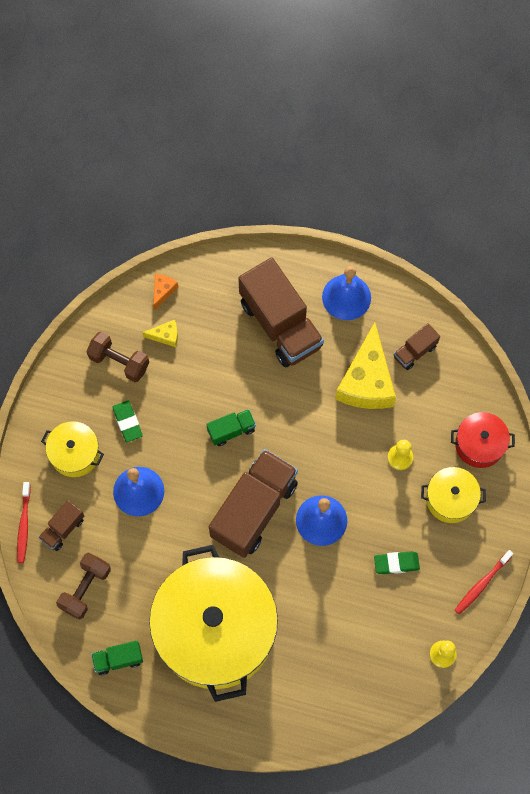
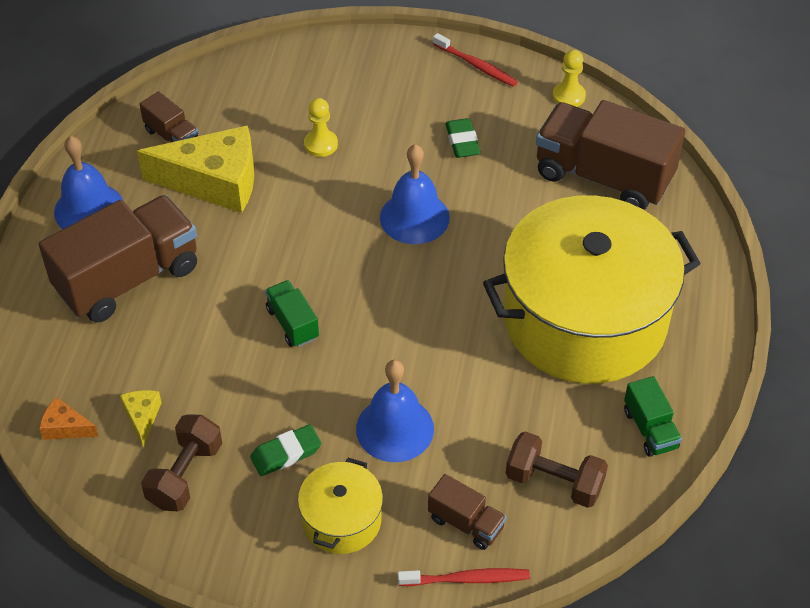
camera: 95 degrees left, 20 degrees down
brown truck [209,449,298,558] -> brown truck moved to [536,100,685,210]
yellow pot [421,467,486,523] -> none
red pot [451,412,515,468] -> none

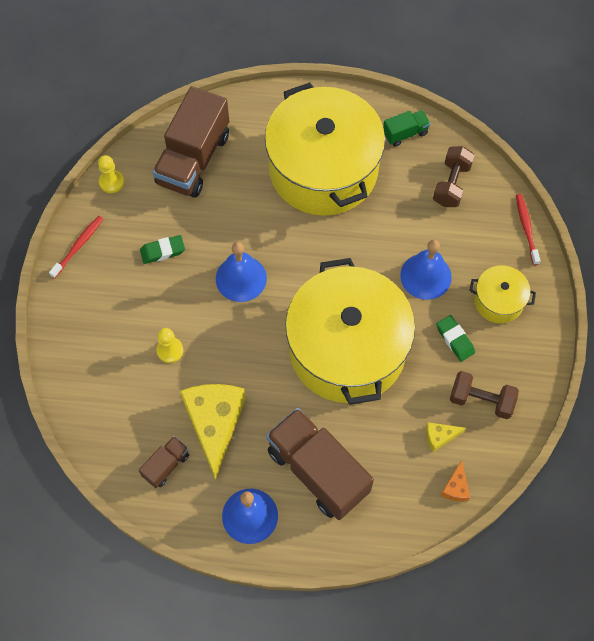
camera: 95 degrees left, 15 degrees up
green truck [265,280,319,347] -> yellow pot [285,258,415,405]
brown truck [428,474,506,550] -> none

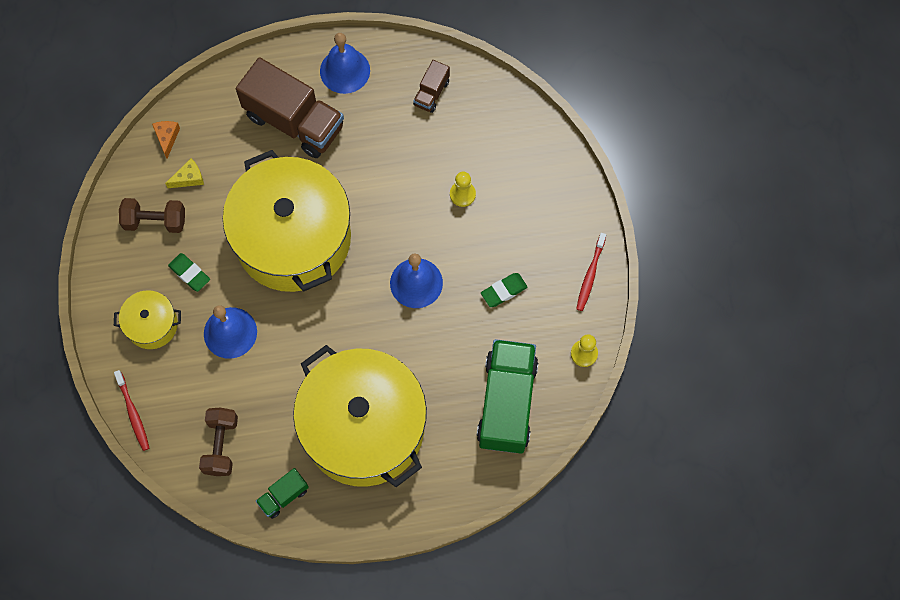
camera: 165 degrees right, 5 degrees up
brown truck [152,86,229,198] -> green truck [477,339,538,453]
yellow cheese [180,384,246,480] -> none

